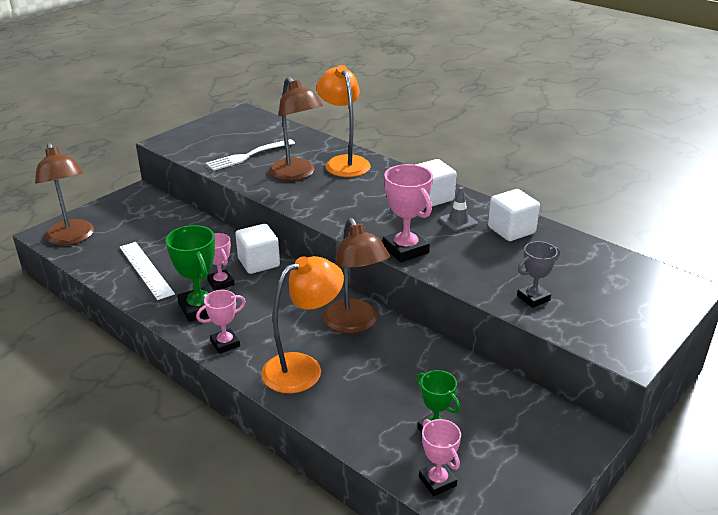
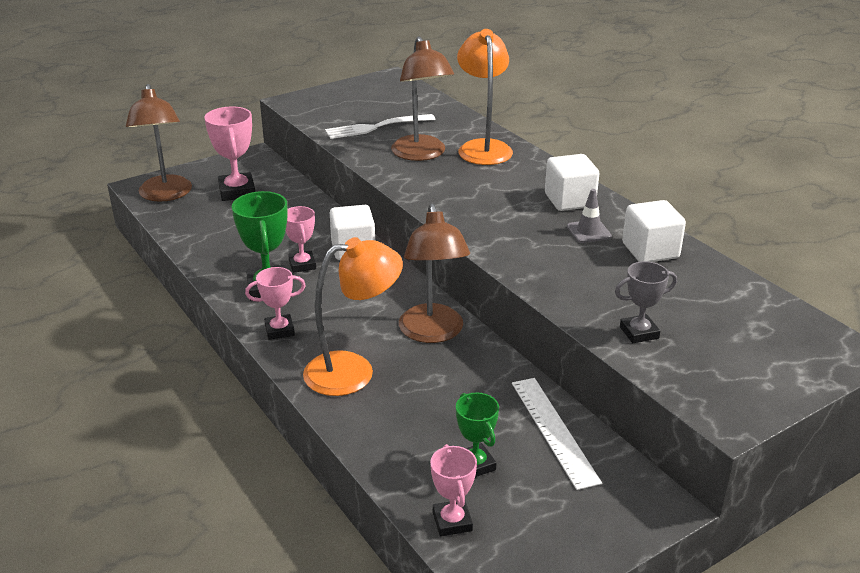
camera: 15 degrees right, 0 degrees up
white ruler [120,242,175,300] -> white ruler moved to [512,378,602,490]
pink trophy [383,164,433,263] -> pink trophy moved to [204,107,255,201]

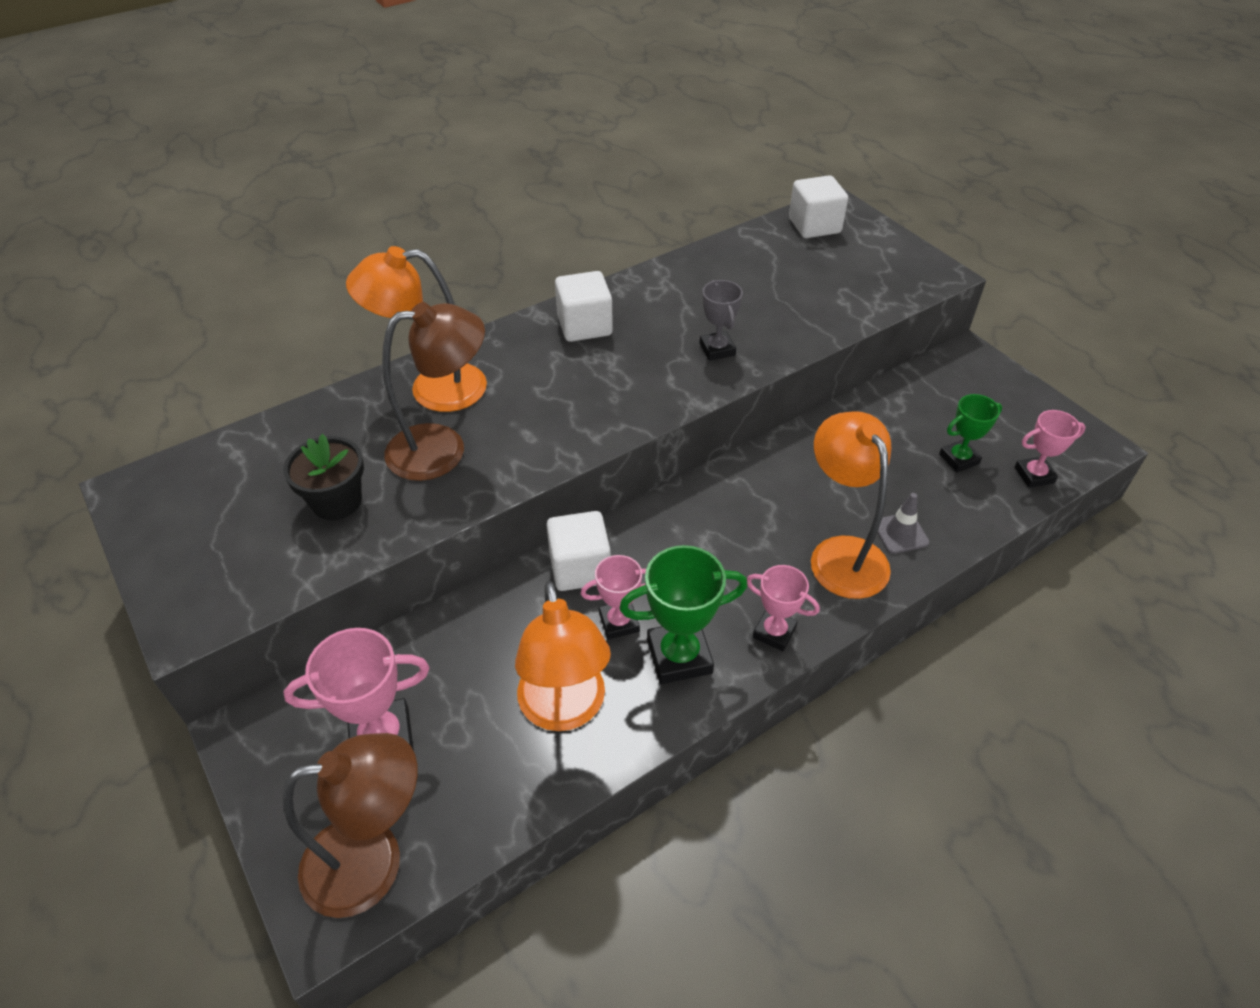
camera: 90 degrees left, 15 degrees up
pink trophy [245,267,306,340] -> pink trophy turned 45 degrees counterclockwise [747,565,820,651]
white fork [325,114,435,139] -> black flower pot [283,434,364,520]
brown lamp [399,203,470,343] -> none
white ruler [512,378,602,490] -> none
grey traffic cone [567,189,612,243] -> grey traffic cone moved to [877,493,929,554]
grey trophy [615,261,677,343] -> grey trophy moved to [700,280,743,361]
white cube [622,200,686,262] -> white cube moved to [789,175,848,238]
none -> orange lamp [515,581,611,731]

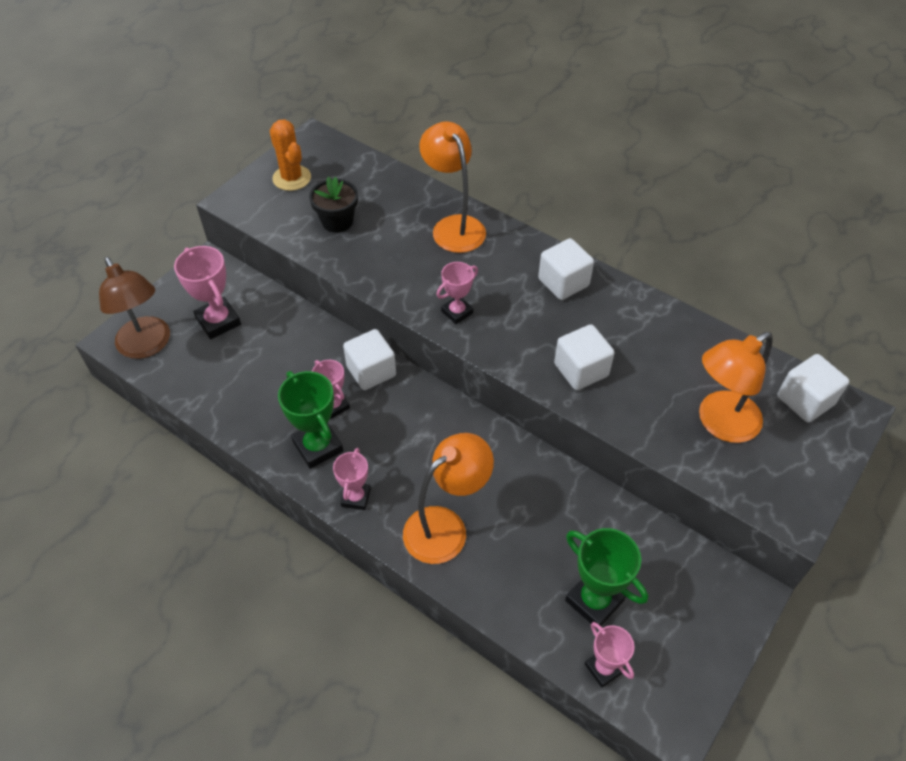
camera: 70 degrees right, 5 degrees up
brown lamp [382,302,485,481] -> none
orange lamp [515,581,611,731] -> orange lamp moved to [699,332,773,443]
grey trophy [700,280,743,361] -> white cube [554,324,615,390]
grey traffic cone [877,493,929,554] -> none
green trophy [939,394,1002,473] -> green trophy [565,528,648,629], size x1.59
none -> orange cactus [270,119,311,191]
none -> pink trophy [436,262,478,324]

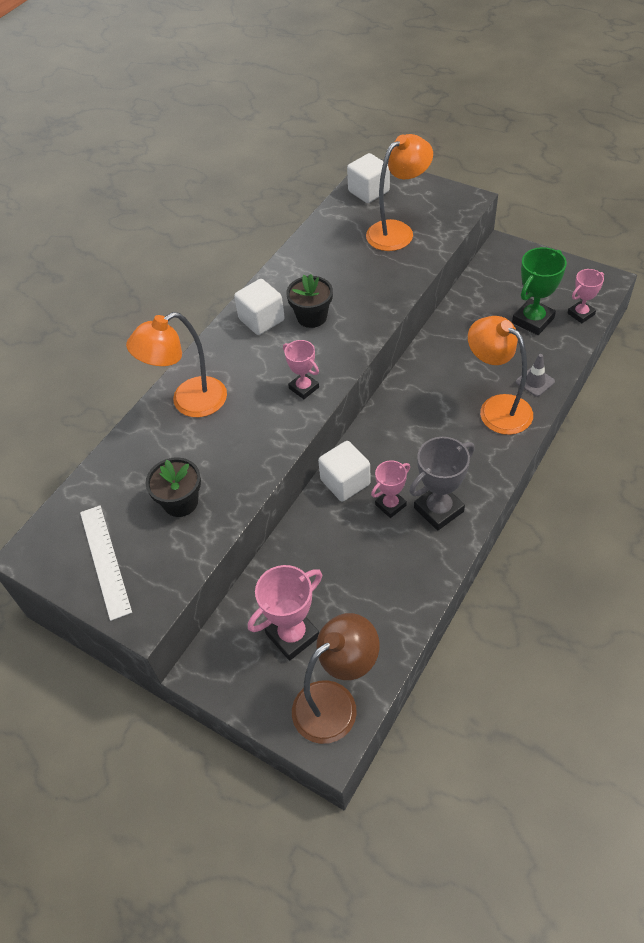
camera: 90 degrees left, 0 degrees up
orange cactus [270,119,311,191] -> white ruler [80,506,132,621]
green trophy [278,371,343,469] -> grey trophy [409,437,475,531]
pink trophy [333,448,371,510] -> none
white cube [554,324,615,390] -> none
orange lamp [699,332,773,443] -> orange lamp turned 90 degrees counterclockwise [366,134,433,251]
none -> black flower pot [286,274,333,328]
none -> grey traffic cone [516,354,555,397]

